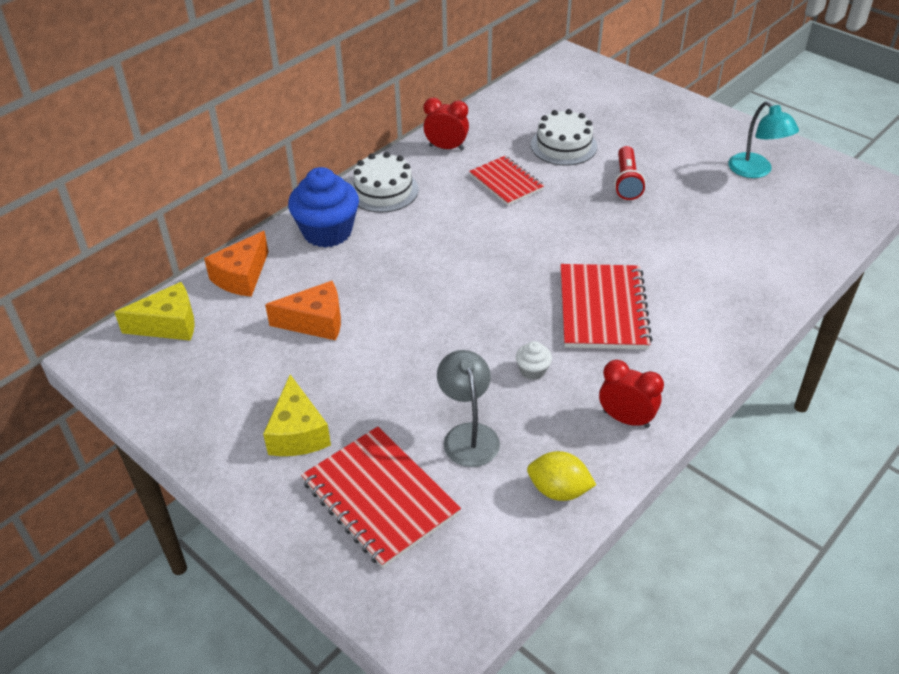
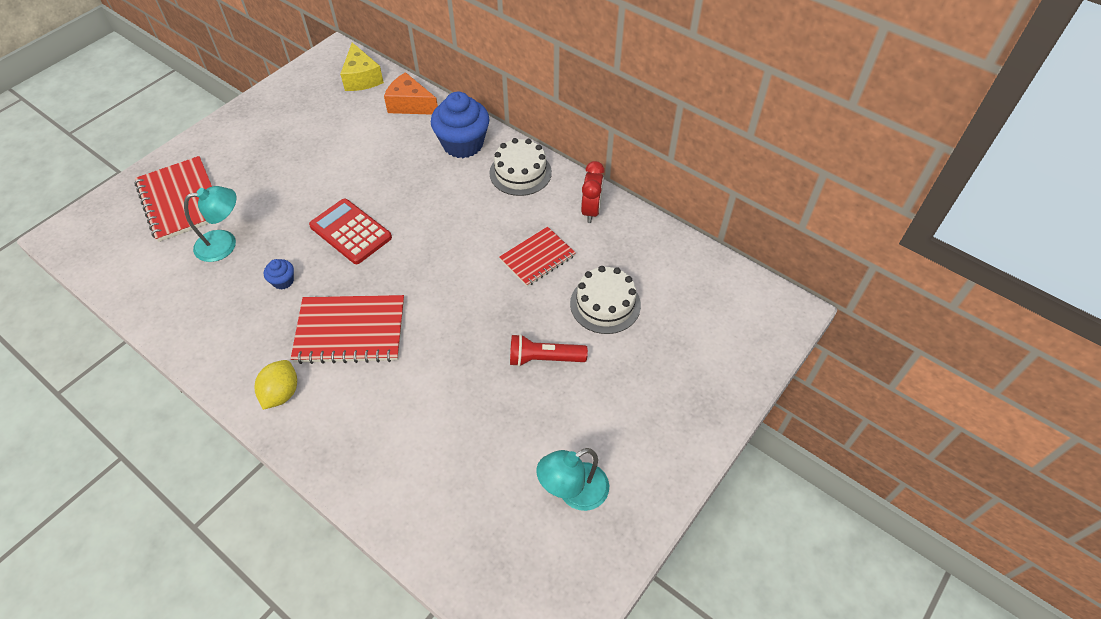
camera: 85 degrees right, 10 degrees up
yellow cheese [263,375,331,456] -> none
orange cheese [265,281,341,340] -> none
red notebook [301,427,461,568] -> red notebook turned 75 degrees counterclockwise [134,156,212,242]
grey lamp [437,350,500,467] -> turquoise lamp [184,186,236,262]
white cupcake [516,341,552,380] -> blue cupcake [264,259,294,289]
yellow lemon [527,451,596,501] -> yellow lemon moved to [255,360,297,410]
red clock [599,360,664,428] -> none
none -> red calculator [309,199,392,264]

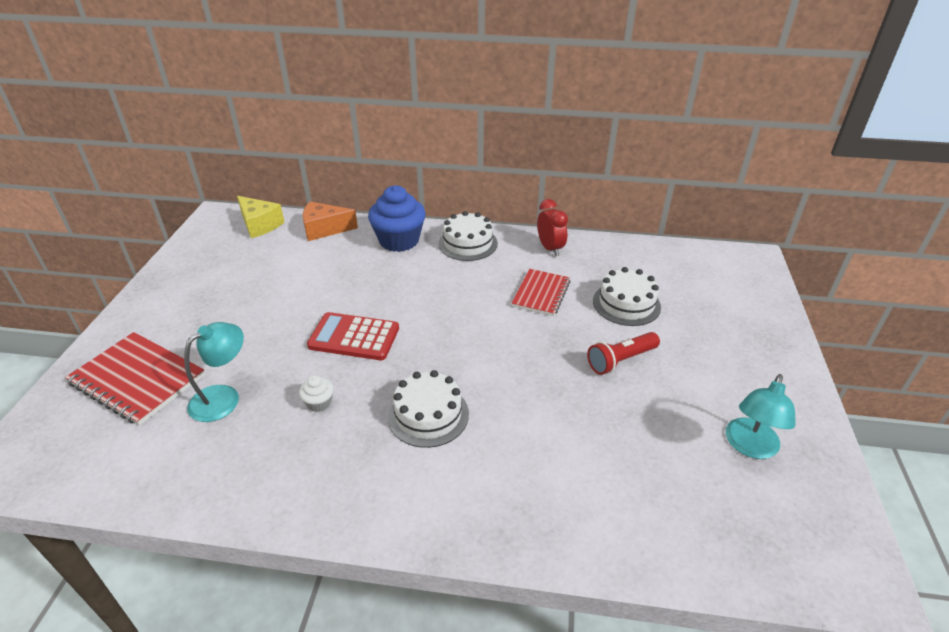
camera: 30 degrees left, 15 degrees down
yellow lemon [255,360,297,410] -> none
blue cupcake [264,259,294,289] -> white cupcake [299,375,334,412]
red notebook [291,295,404,364] -> white cake [388,370,469,448]

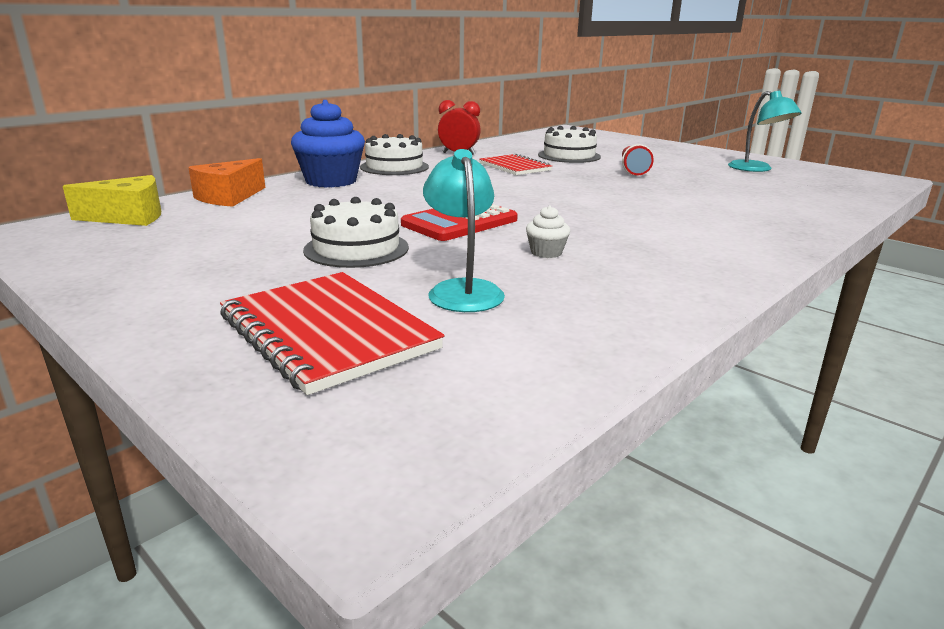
camera: 55 degrees left, 15 degrees down
red notebook [65,332,205,426] -> red notebook turned 75 degrees clockwise [220,272,444,395]
white cake [388,370,469,448] -> white cake moved to [303,197,409,268]

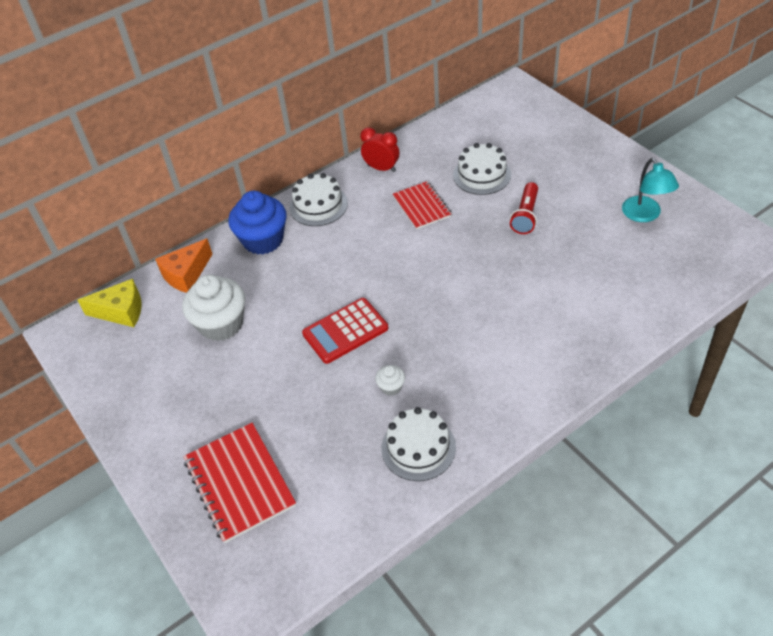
camera: 15 degrees right, 25 degrees up
white cake [303,197,409,268] -> white cake moved to [381,407,456,481]
turquoise lamp [423,149,505,312] -> none
none -> white cupcake [182,274,245,341]

